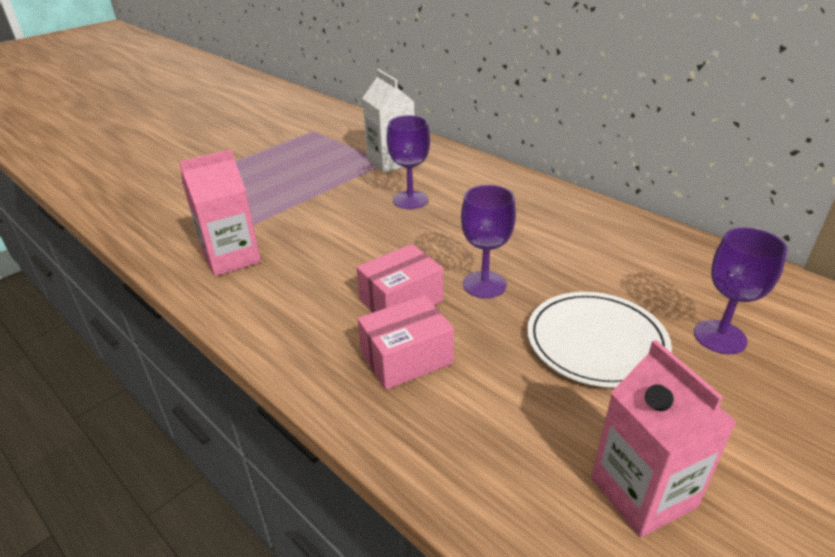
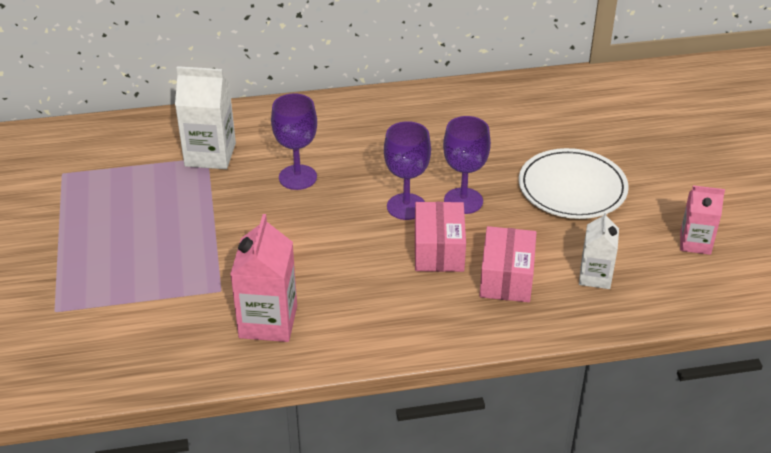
camera: 55 degrees left, 5 degrees up
pink carton [591,340,737,537] -> pink carton [680,185,725,255], size x0.64
purple goblet [694,228,787,354] -> purple goblet moved to [384,121,431,220]
none -> white carton [579,211,619,289]

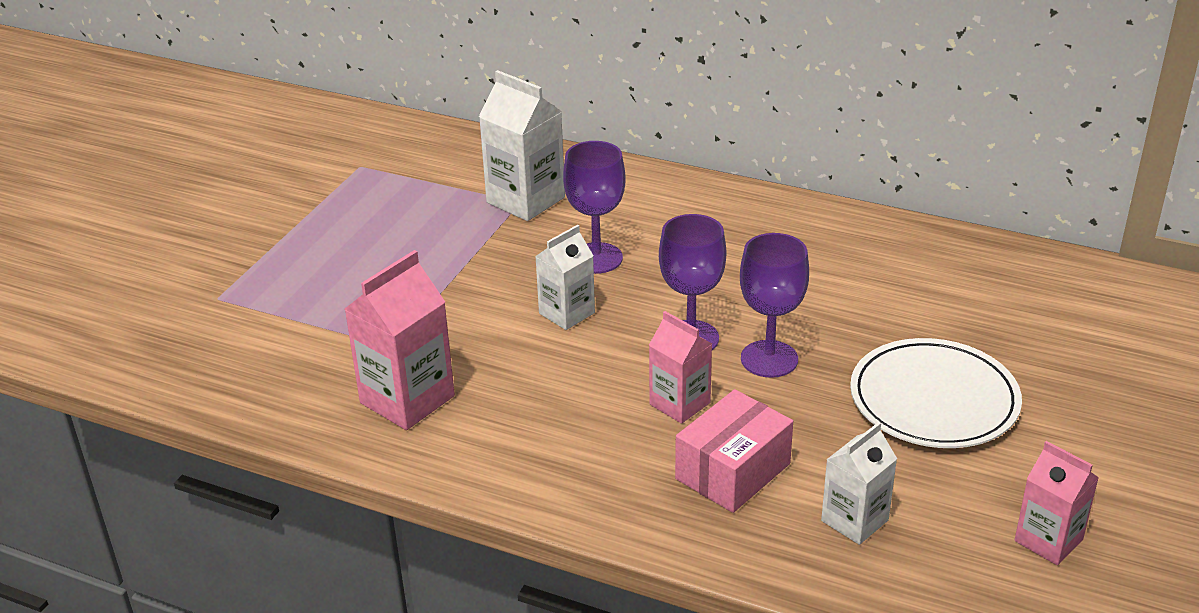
camera: 35 degrees right, 5 degrees down
pink box [415,202,466,272] -> pink carton [649,311,712,424]
none -> white carton [535,225,595,330]

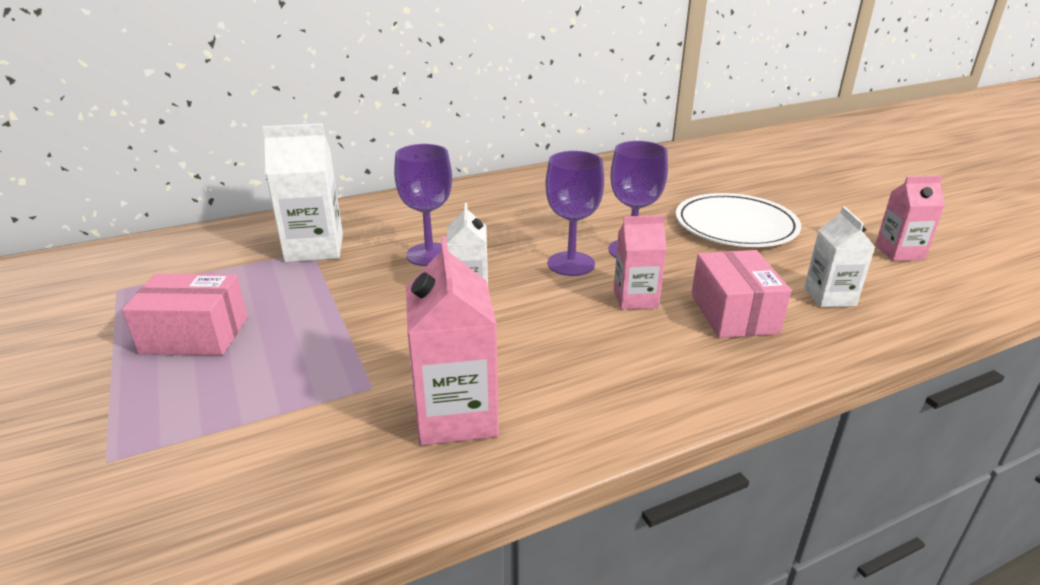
camera: 50 degrees left, 5 degrees down
none -> pink box [122,274,247,355]

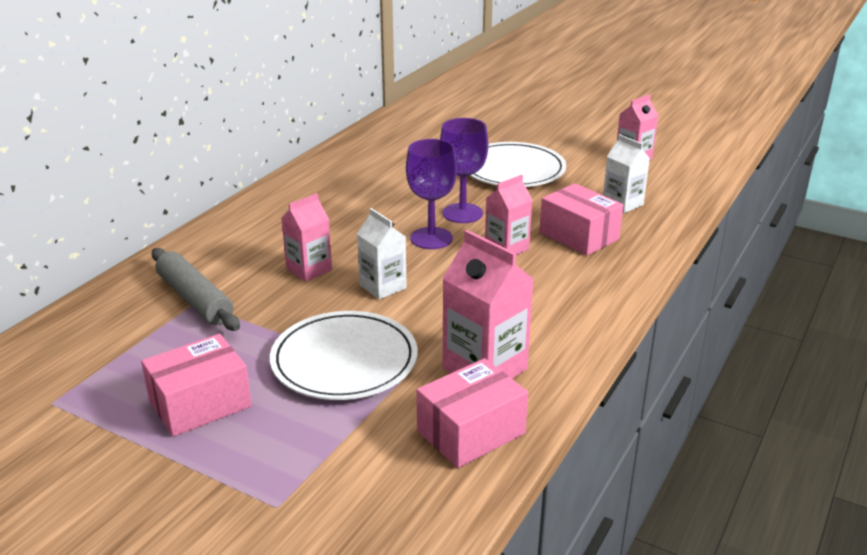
camera: 35 degrees left, 0 degrees up
white carton [262,123,343,262] -> grey rolling pin [152,248,240,331]
purple goblet [394,144,452,266] -> pink carton [281,193,332,281]
none -> white plate [270,311,418,400]
none -> pink box [417,358,528,468]

